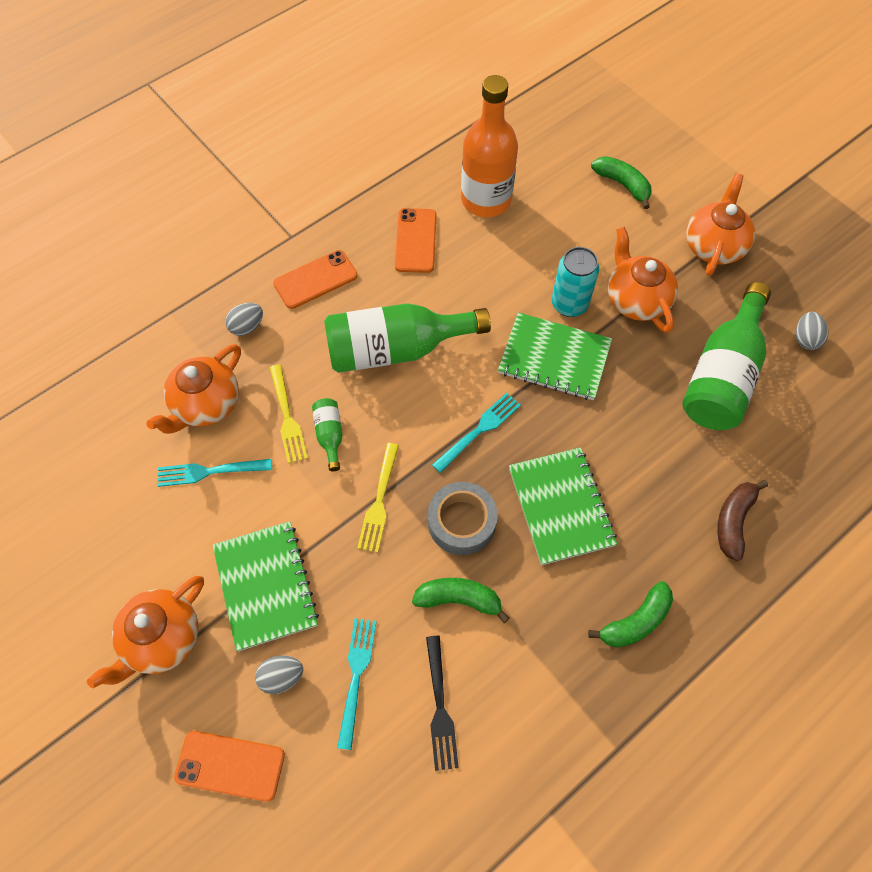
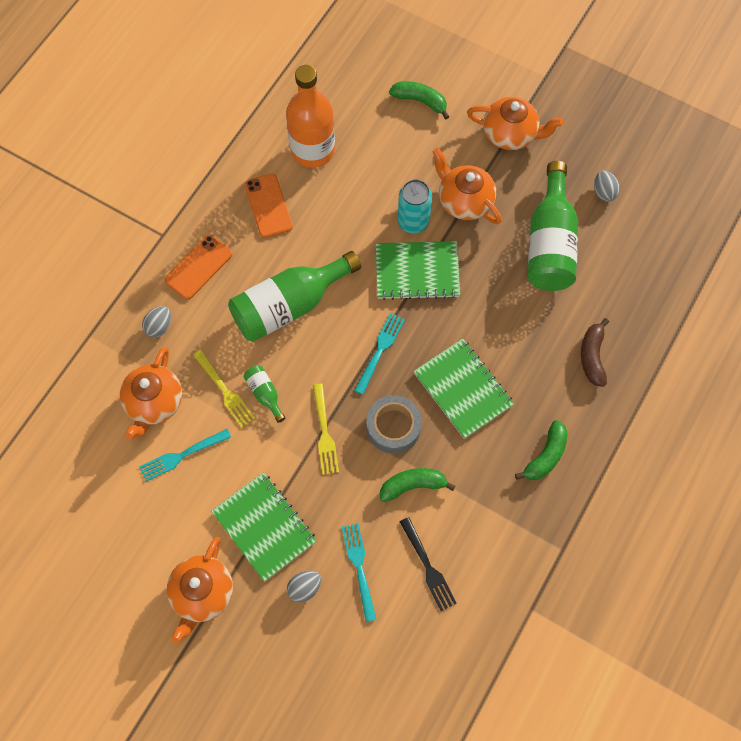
camera: 20 degrees left, 5 degrees up
orange phone [174,731,285,802] -> none
orange teapot [686,173,755,276] -> orange teapot turned 105 degrees clockwise [467,97,563,150]

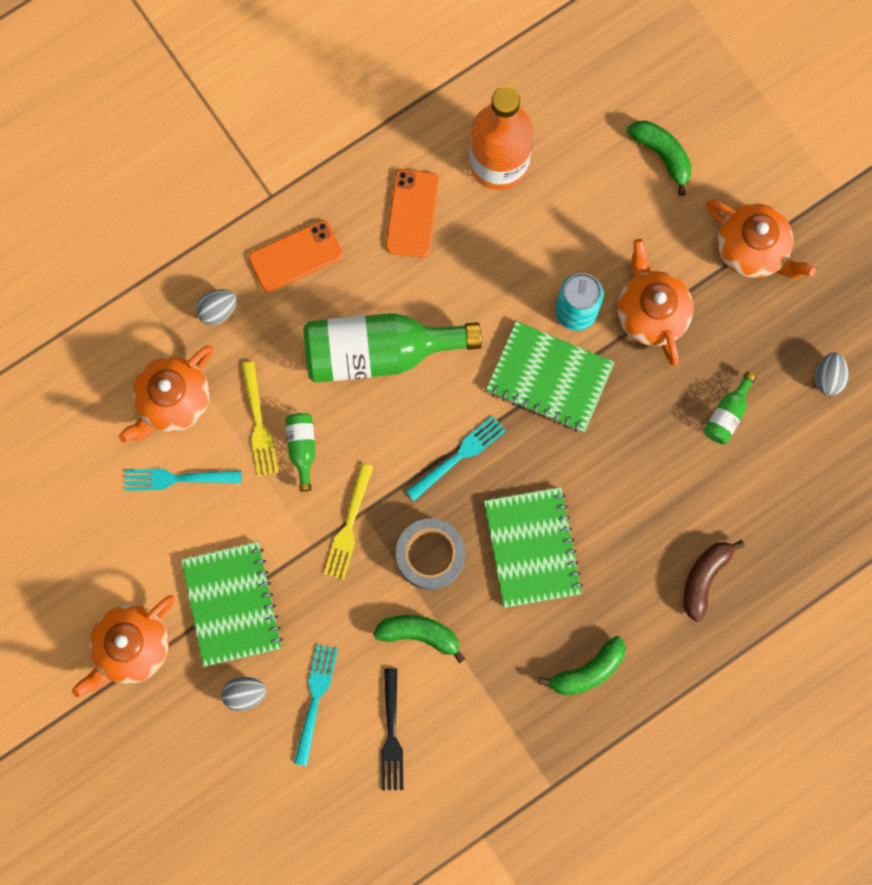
camera: 25 degrees right, 10 degrees up
green bottle [528,161,578,291] -> green bottle [704,372,756,444], size x0.44

